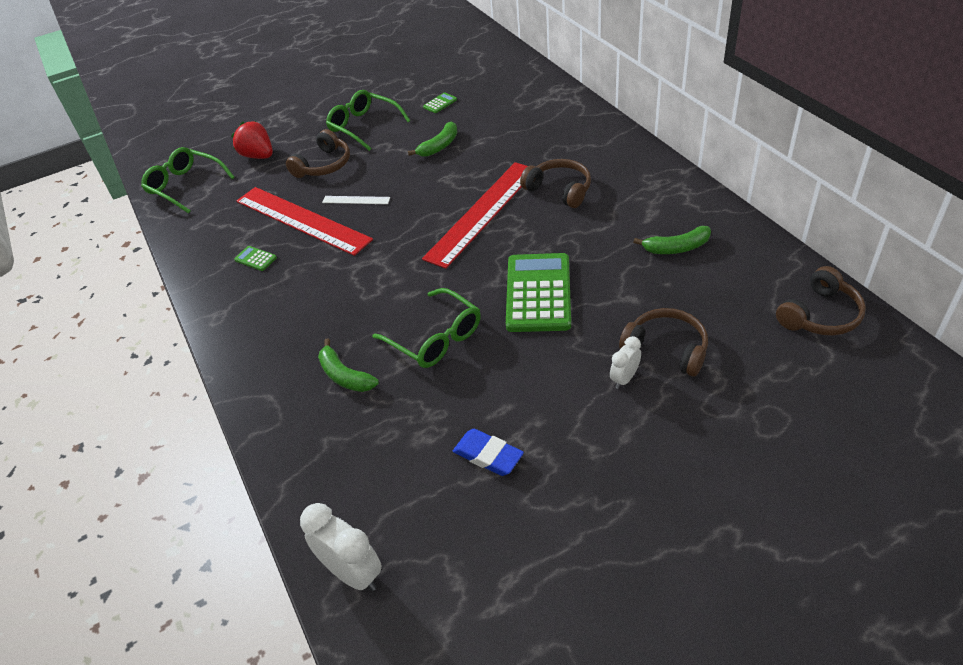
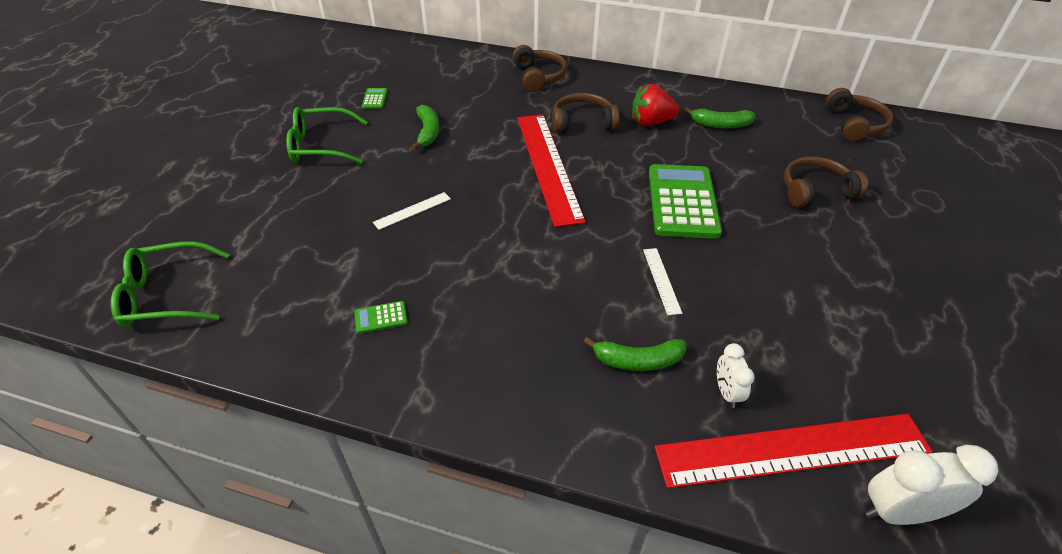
camera: 50 degrees left, 0 degrees up
red strawberry [231,121,273,159] -> red strawberry moved to [632,84,680,126]
red ruler [237,187,373,256] -> red ruler moved to [655,414,932,488]
brown headphones [286,129,350,178] -> brown headphones moved to [512,45,567,91]
green glasses [372,288,481,368] -> white ruler [643,248,682,315]
blue eraser [453,429,524,476] -> none
green calculator [506,253,571,332] -> green calculator turned 45 degrees clockwise [649,164,722,239]
white clock [610,336,641,389] -> white clock moved to [717,343,754,408]
green banana [633,226,711,254] -> green banana turned 60 degrees clockwise [684,107,755,128]

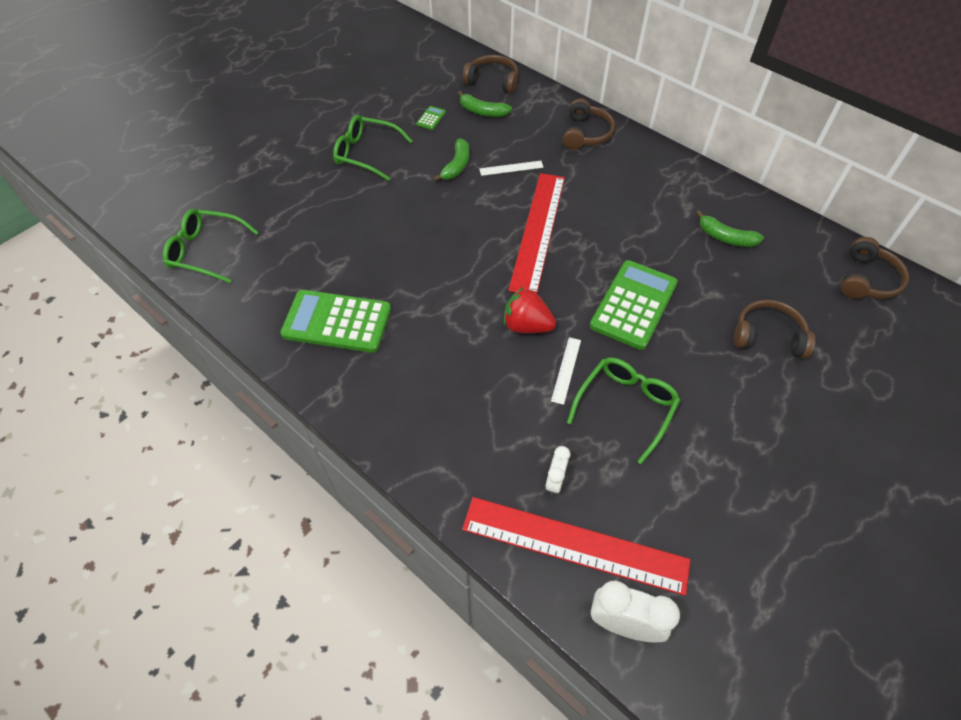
camera: 25 degrees right, 10 degrees up
green calculator [354,301,408,334] -> green calculator [280,290,391,353], size x2.49
white ruler [373,192,451,230] -> white ruler moved to [479,161,544,176]
brown headphones [552,93,619,133] -> brown headphones moved to [463,55,518,93]
green banana [583,337,686,371] -> green banana moved to [458,91,512,117]
red strawberry [632,84,680,126] -> red strawberry moved to [504,287,556,333]
none -> green glasses [567,358,680,464]

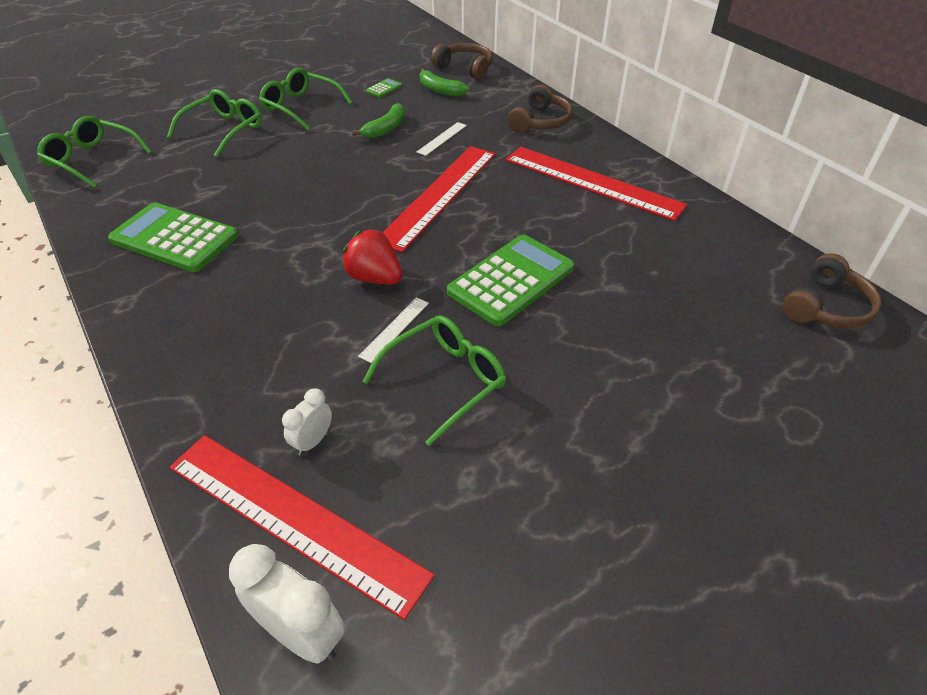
camera: 15 degrees right, 10 degrees down
white ruler [479,161,544,176] -> white ruler turned 60 degrees counterclockwise [417,122,467,156]
green banana [696,210,764,247] -> none
brown headphones [734,300,815,359] -> none
none -> green glasses [167,89,262,158]
none -> red ruler [506,147,687,221]

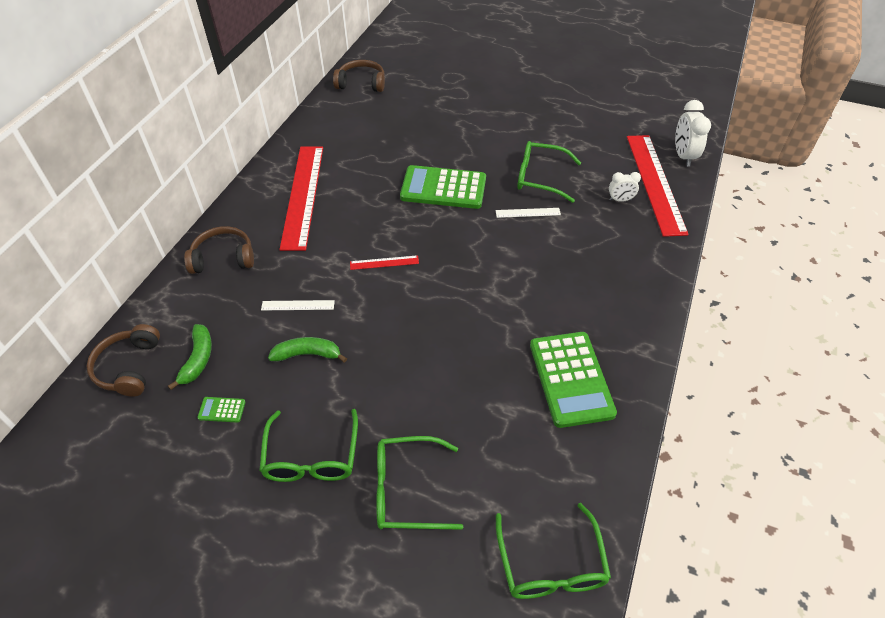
camera: 125 degrees left, 5 degrees up
red strawberry [342,228,402,285] -> none
red ruler [382,146,496,252] -> red ruler [350,255,419,270], size x0.41

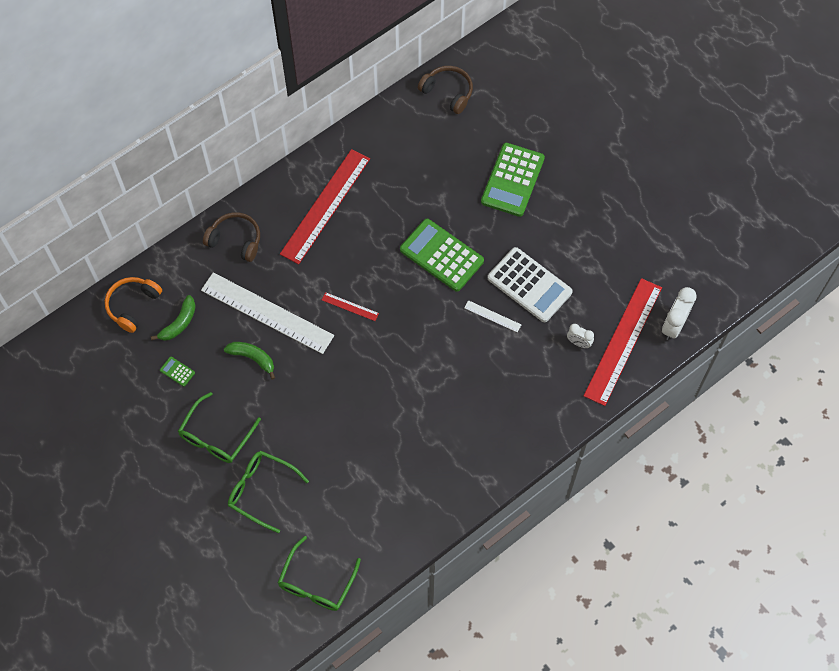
camera: 30 degrees right, 15 degrees up
brown headphones [87,324,160,397] -> orange headphones [105,277,162,333]
white ruler [261,300,335,311] -> white ruler [201,272,334,354], size x2.41
green glasses [517,141,581,203] -> white calculator [488,247,573,322]
green calculator [530,332,617,428] -> green calculator moved to [481,143,545,217]

